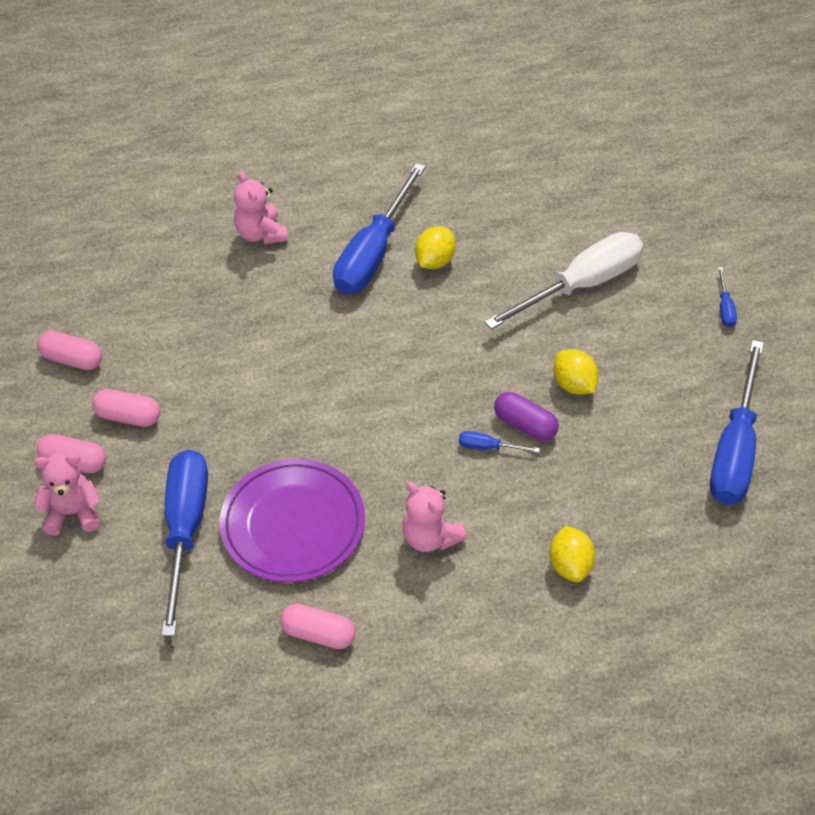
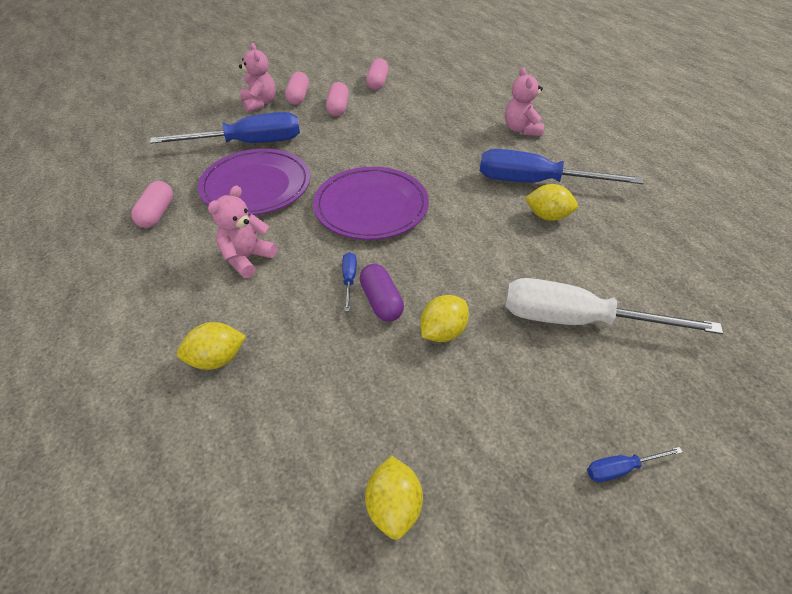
camera: 75 degrees right, 5 degrees down
pink teddy bear [234,171,288,244] -> pink teddy bear turned 60 degrees counterclockwise [505,67,544,136]
white screwdriver [484,232,643,330] -> white screwdriver turned 150 degrees clockwise [505,278,723,334]
purple capsule [494,392,559,441] -> purple capsule turned 45 degrees counterclockwise [360,264,404,321]
blue screwdriver [710,340,764,505] -> yellow lemon [365,456,423,540]
none -> purple plate [313,167,429,240]

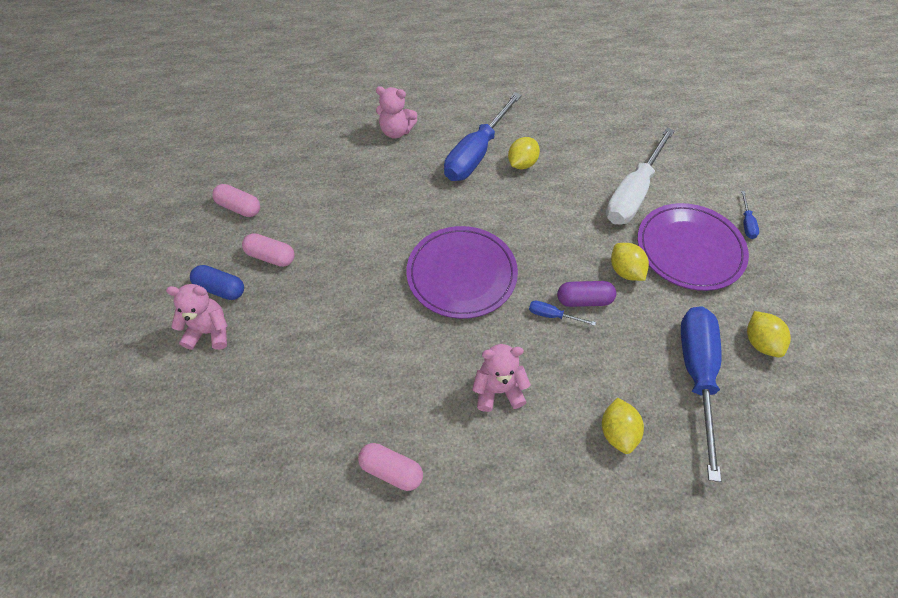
camera: 70 degrees left, 10 degrees up
blue screwdriver [150,112,300,144] -> blue screwdriver moved to [681,306,722,482]
purple plate [198,149,310,216] -> purple plate moved to [637,203,749,291]
pink teddy bear [208,186,277,278] -> pink teddy bear turned 120 degrees clockwise [472,344,531,412]
pink capsule [285,72,309,105] -> blue capsule [190,265,244,300]
yellow lemon [365,456,423,540] -> yellow lemon turned 60 degrees clockwise [747,311,791,357]

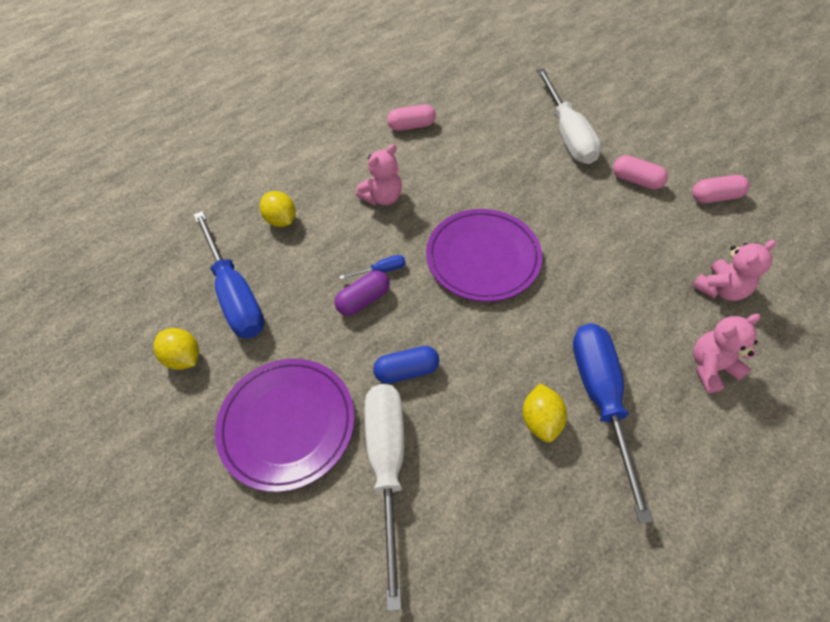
camera: 145 degrees right, 0 degrees up
pink teddy bear [166,284,228,350] -> pink teddy bear moved to [692,240,776,301]
blue capsule [190,265,244,300] -> blue capsule moved to [373,346,439,384]
pink capsule [242,233,295,267] -> pink capsule turned 45 degrees clockwise [613,155,668,189]
yellow lemon [611,243,649,281] -> none
blue screwdriver [741,191,759,239] -> none
none -> white screwdriver [536,68,602,164]

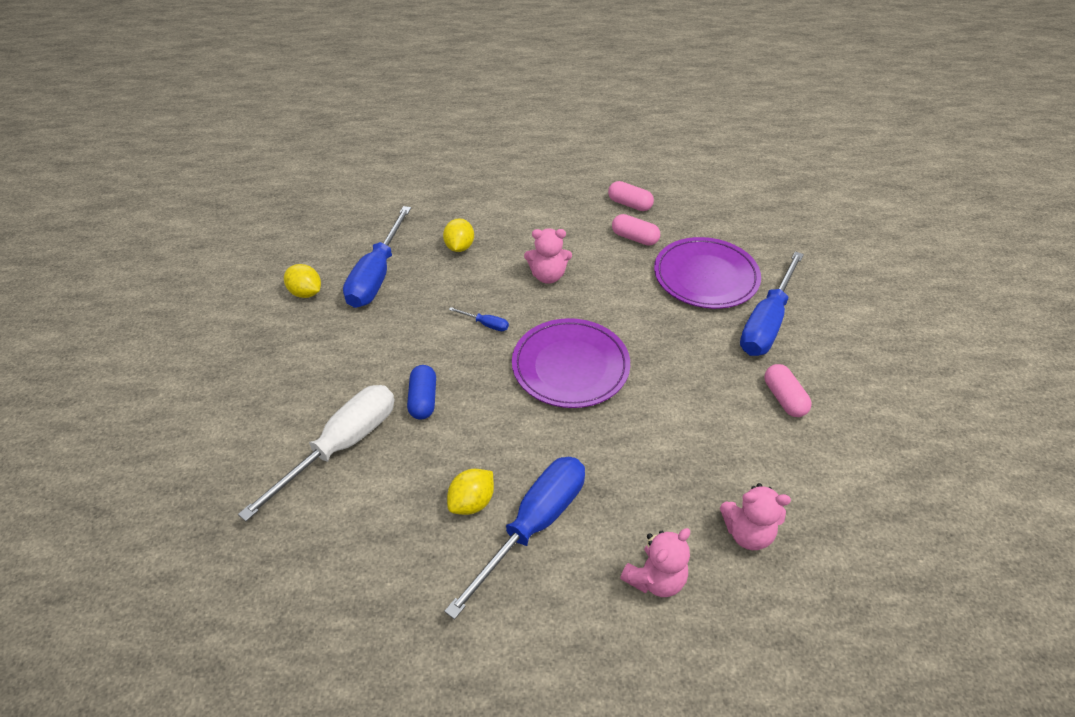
camera: 40 degrees right, 10 degrees down
yellow lemon [153,328,199,370] -> yellow lemon turned 45 degrees counterclockwise [284,264,321,298]
purple plate [215,359,354,492] -> purple plate moved to [654,237,761,309]
purple capsule [334,271,390,316] -> none
blue capsule [373,346,439,384] -> blue capsule turned 60 degrees clockwise [407,365,436,420]
white screwdriver [536,68,602,164] -> blue screwdriver [740,251,804,356]
pink capsule [692,175,750,203] -> pink capsule moved to [608,181,654,211]
pink teddy bear [693,314,761,393] -> pink teddy bear turned 120 degrees clockwise [620,528,690,597]

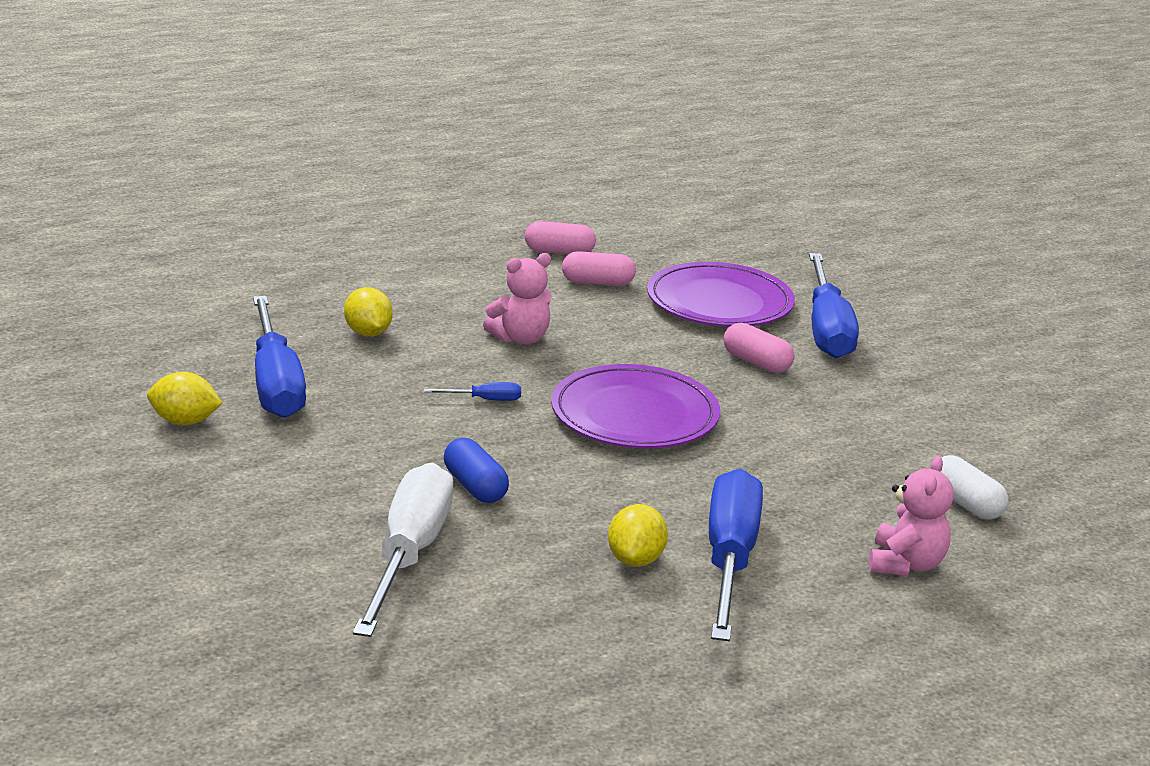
camera: 30 degrees left, 20 degrees down
pink teddy bear [720,483,791,550] -> white capsule [941,455,1008,519]
pink capsule [764,364,812,417] -> pink capsule moved to [724,323,794,373]

